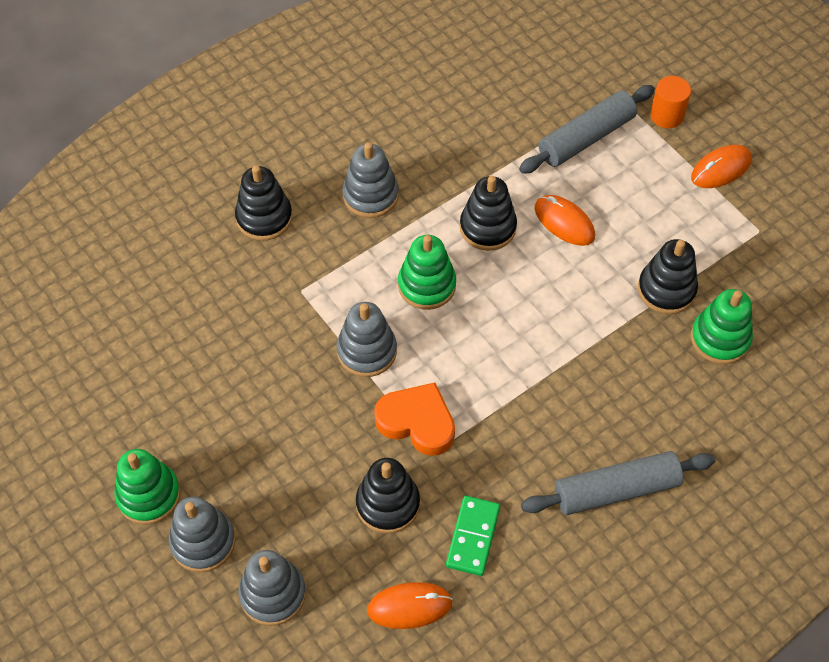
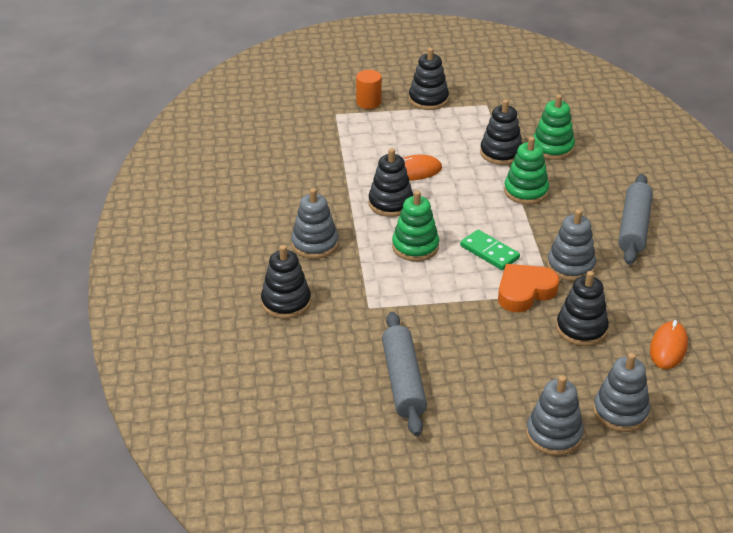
camera: 60 degrees left, 20 degrees down
green stacking toy [114,449,181,525] -> green stacking toy moved to [504,137,549,204]
grey stacking toy [337,302,397,377] -> grey stacking toy moved to [547,209,596,281]
green domino [446,496,500,576] -> green domino moved to [460,230,520,270]
grey rolling pin [519,85,655,174] -> grey rolling pin moved to [382,312,427,436]
orange mouse [691,145,752,188] -> black stacking toy [409,48,449,110]

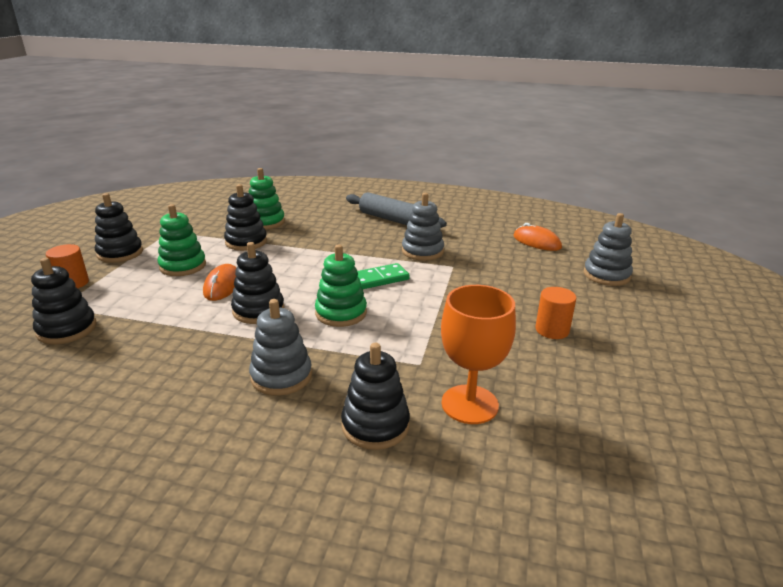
camera: 70 degrees left, 10 degrees down
grey rolling pin [382,312,427,436] -> none
orange heart [498,264,559,312] -> none
green stacking toy [504,137,549,204] -> green stacking toy moved to [158,204,206,276]
grey stacking toy [526,375,584,456] -> none
black stacking toy [556,271,609,346] -> black stacking toy moved to [31,258,97,345]
none -> orange goblet [441,285,516,424]
none -> orange cylinder [535,287,576,339]

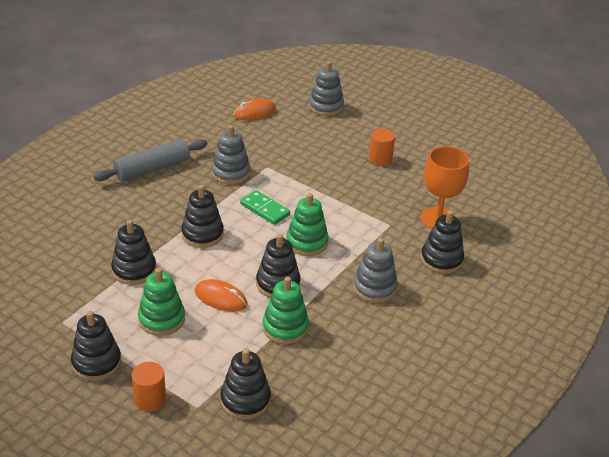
camera: 70 degrees left, 10 degrees up
green stacking toy [249,168,285,230] -> green stacking toy moved to [262,277,309,344]
green domino [357,263,410,289] -> green domino turned 45 degrees counterclockwise [240,190,290,225]
none -> black stacking toy [181,185,224,248]

